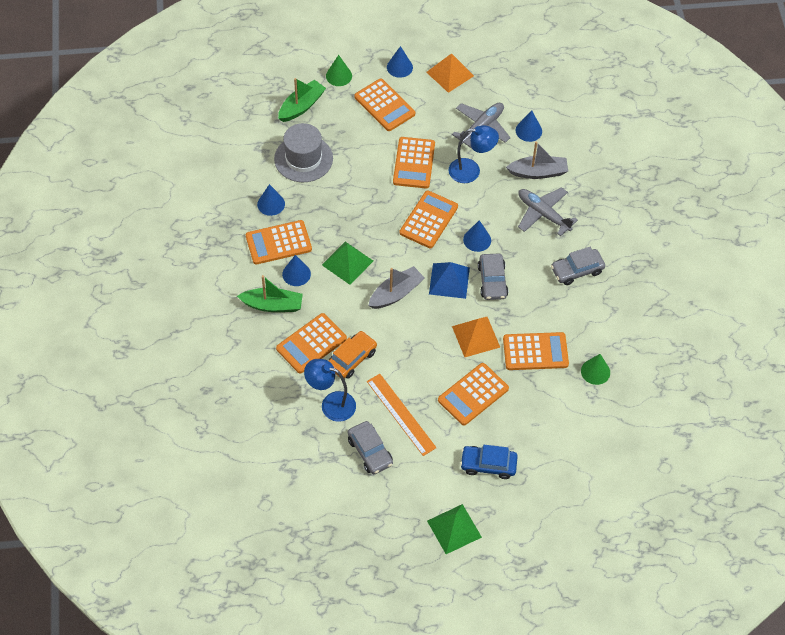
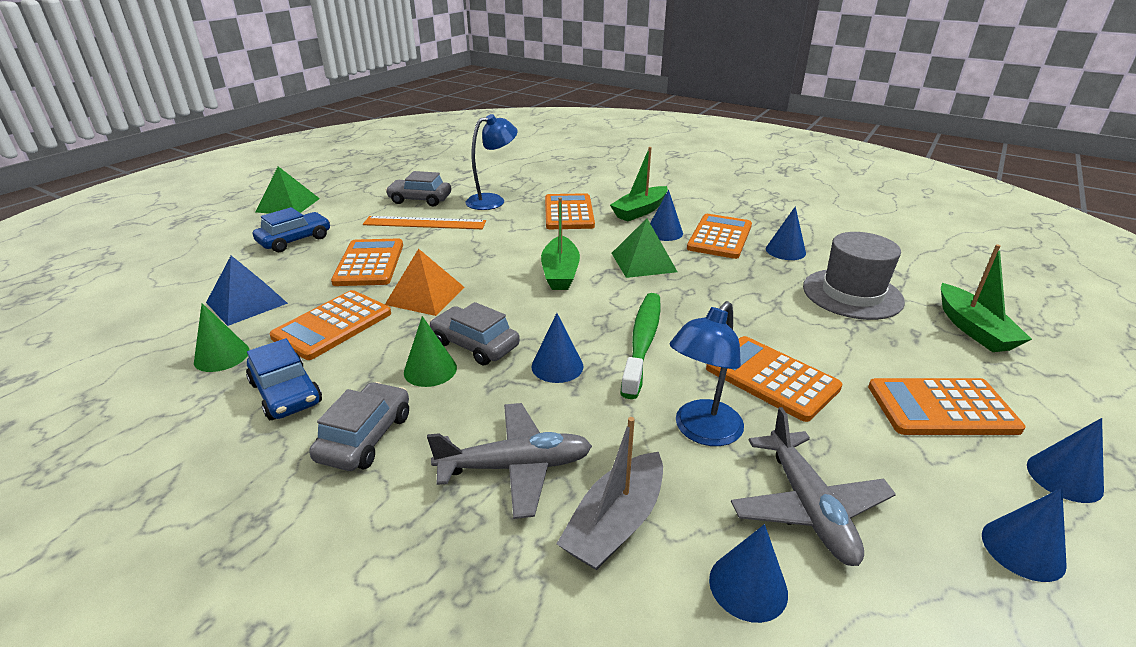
camera: 130 degrees right, 25 degrees down
green cone [326,55,352,86] -> green cone moved to [404,316,457,387]
orange car [328,331,377,379] -> none
grey boat [368,266,425,309] -> green boat [541,197,580,290]
orange calculator [400,191,458,248] -> green toothbrush [620,293,661,399]
orange pyramid [426,53,474,93] -> blue cone [982,488,1067,582]
blue pyramid [429,262,470,299] -> blue pyramid moved to [206,256,288,326]
none -> blue car [246,338,322,420]

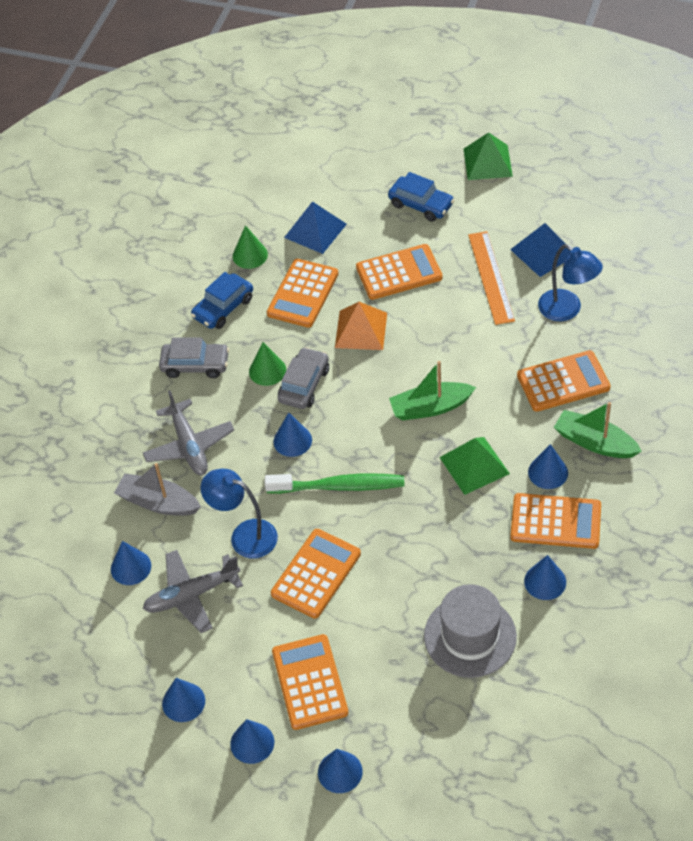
camera: 80 degrees right, 20 degrees up
orange calculator [270,290,391,360] -> orange calculator turned 90 degrees counterclockwise [267,259,339,328]
grey car [386,171,451,206] -> blue pyramid [510,223,571,277]
green boat [941,244,1032,352] -> none
none -> blue cone [318,749,363,793]

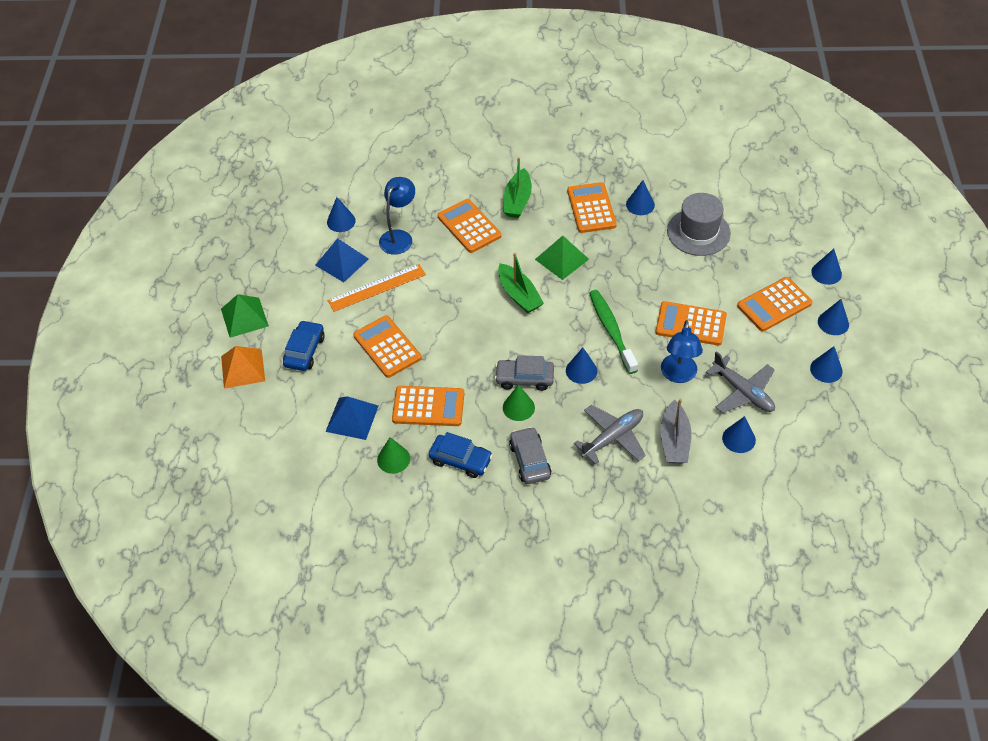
camera: 110 degrees left, 0 degrees up
orange pyramid [335,302,387,350] -> orange pyramid moved to [221,346,265,389]
blue cone [528,444,568,489] -> blue cone moved to [327,197,356,232]

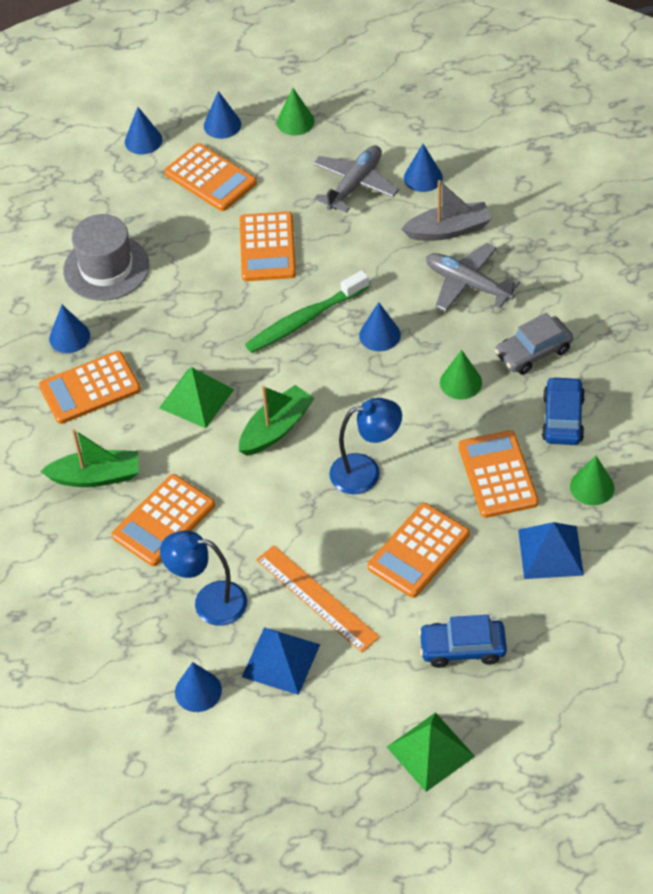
camera: 105 degrees left, 0 degrees up
orange pyramid [221,346,265,389] -> none
grey car [495,355,554,391] -> none
blue lamp [661,320,703,383] -> blue lamp moved to [329,398,402,494]
blue cone [810,346,843,383] -> green cone [277,88,314,135]

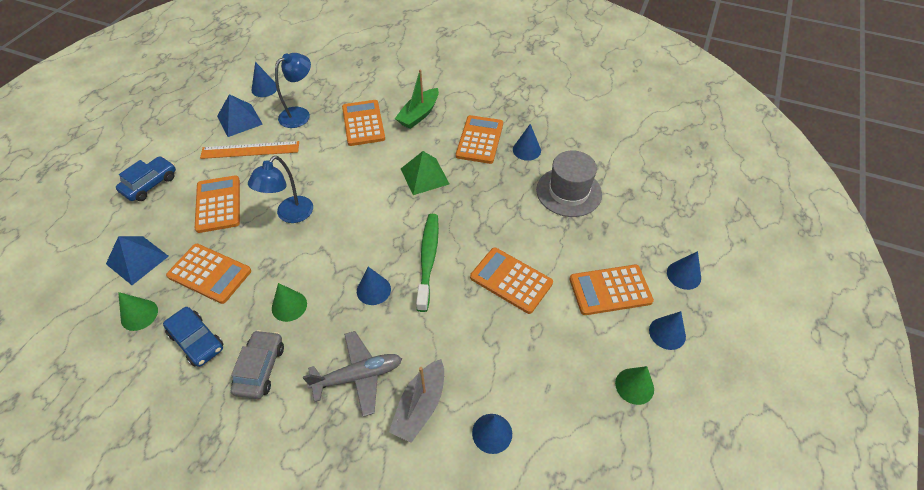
camera: 125 degrees right, 0 degrees up
green boat [239,385,314,456] -> none
grey plane [313,145,399,213] -> none
green pyramid [387,712,475,792] -> none

